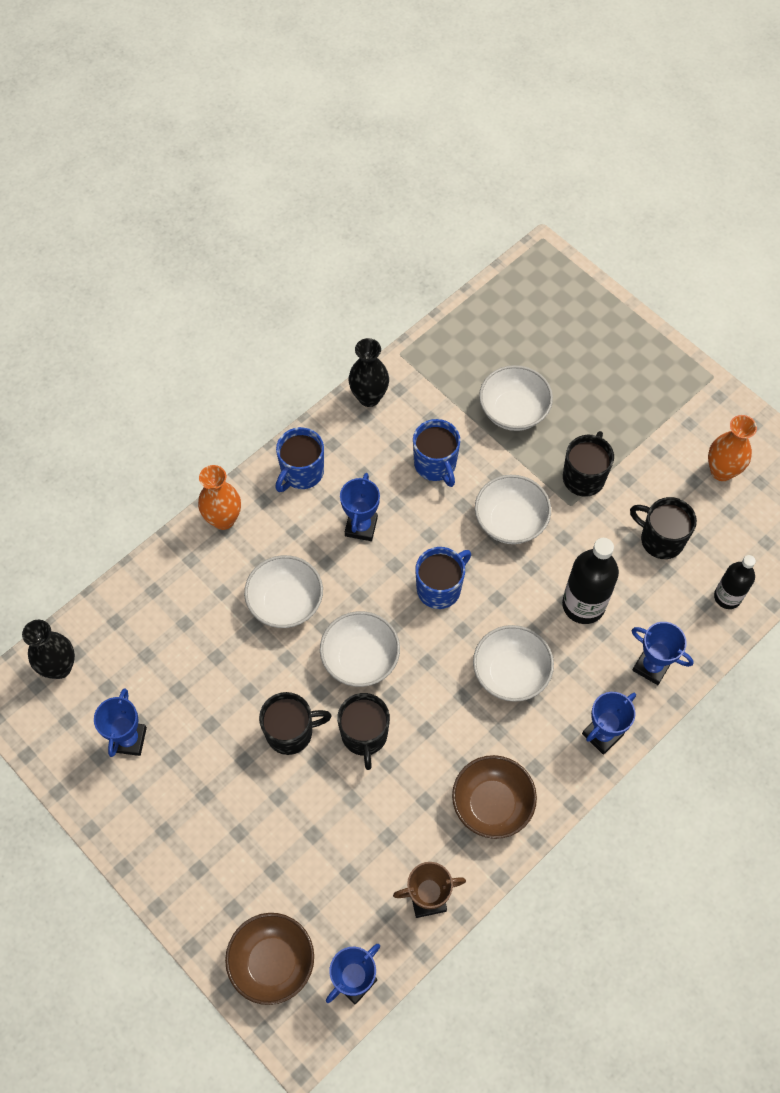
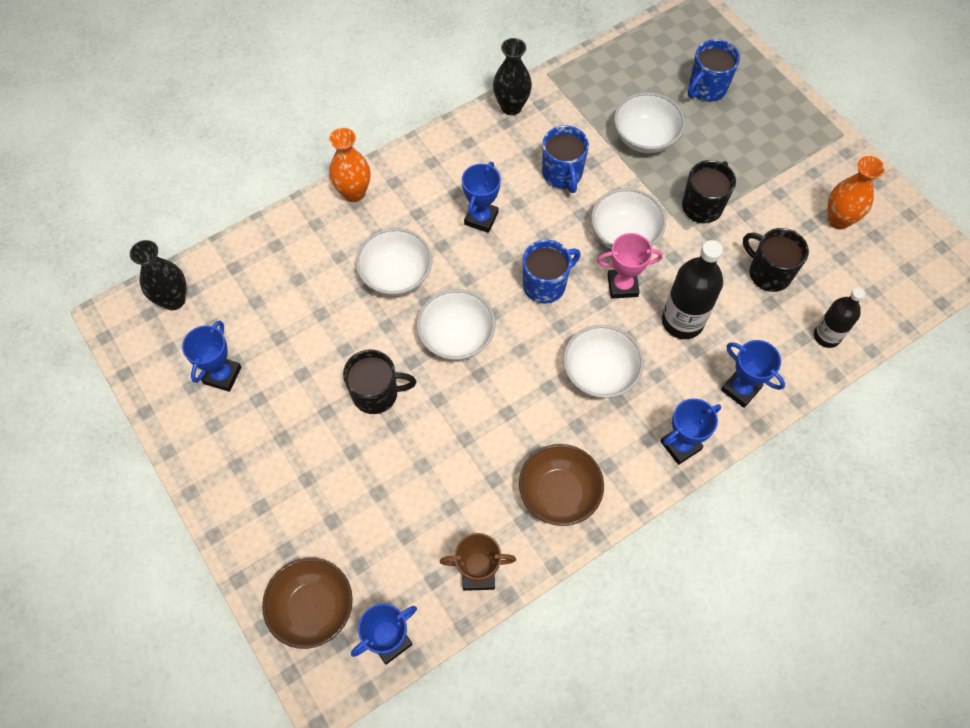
camera: 10 degrees right, 0 degrees up
blue mug [275,427,324,492] -> blue mug moved to [688,39,740,102]
black mug [337,693,390,770] -> none
none -> pink trophy [597,233,663,299]

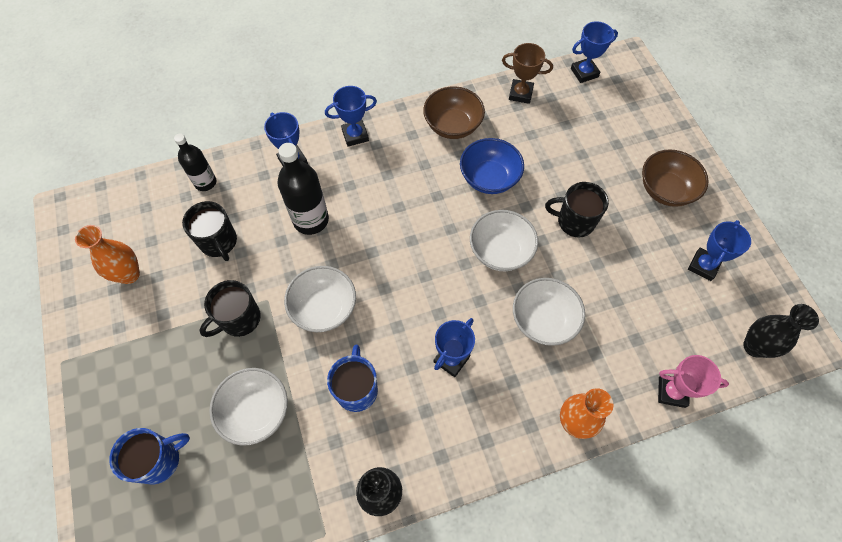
camera: 165 degrees left, 0 degrees up
brown bowl [262,558,353,649] -> brown bowl moved to [642,149,709,207]
blue mug [523,240,581,304] -> none
white bowl [563,325,644,398] -> none
pink trophy [597,233,663,299] -> pink trophy moved to [658,355,729,408]
none -> blue bowl [460,138,524,194]

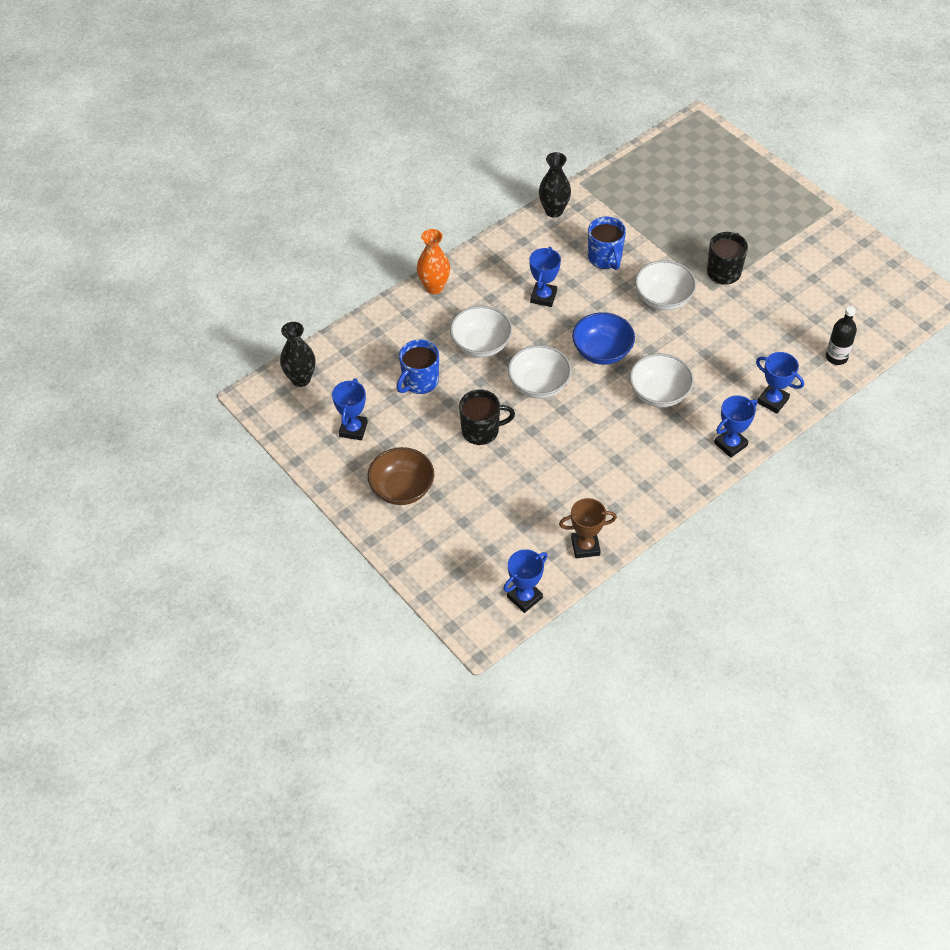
camera: 160 degrees right, 10 degrees down
orange vase [75,225,140,284] -> none
blue mug [109,428,190,484] -> blue mug moved to [396,339,439,394]
black mug [182,201,237,261] -> none
white bowl [209,368,288,446] -> white bowl moved to [630,353,694,408]
black bottle [277,143,329,235] -> none
brown bowl [423,86,485,139] -> none
blue bowl [460,138,524,194] -> blue bowl moved to [572,312,635,365]
pink trophy [658,355,729,408] -> none

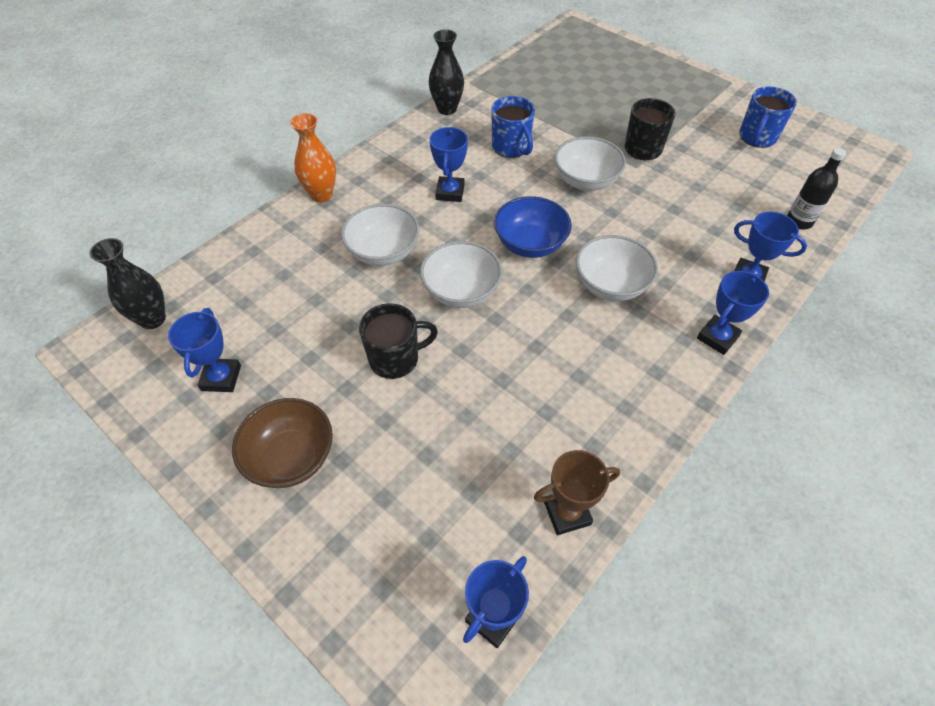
camera: 10 degrees left, 0 degrees up
blue mug [396,339,439,394] -> blue mug moved to [739,87,797,148]

